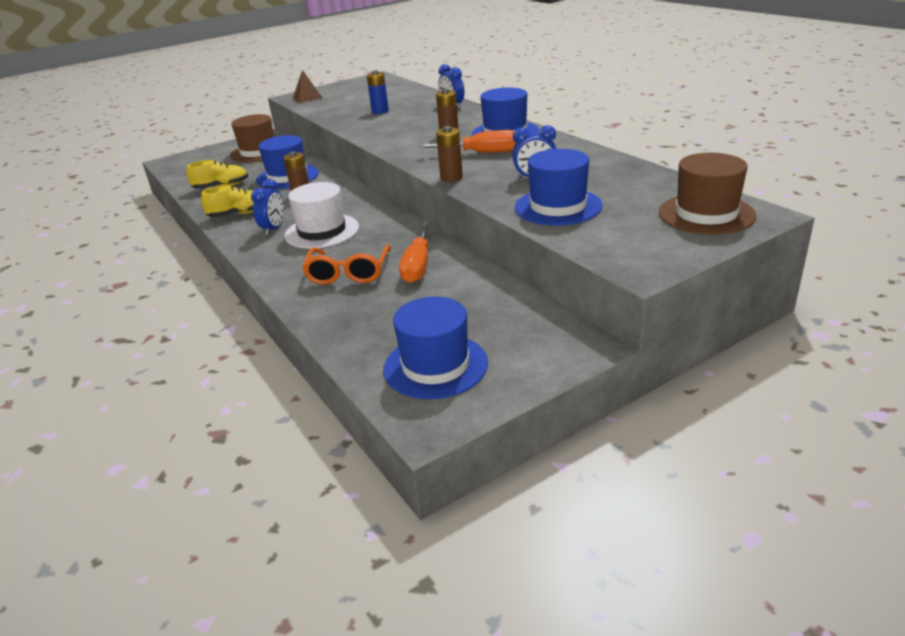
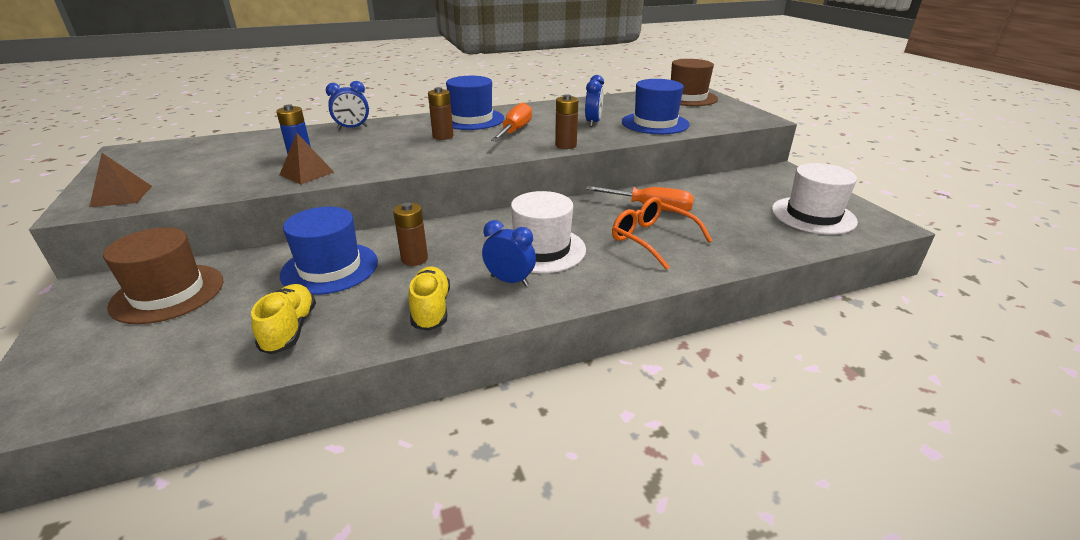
camera: 80 degrees left, 0 degrees up
orange glasses [302,244,391,285] -> orange glasses turned 150 degrees counterclockwise [612,197,713,270]
blue hat [383,297,488,399] -> white hat [772,163,858,234]
none -> brown pyramid [280,133,334,184]

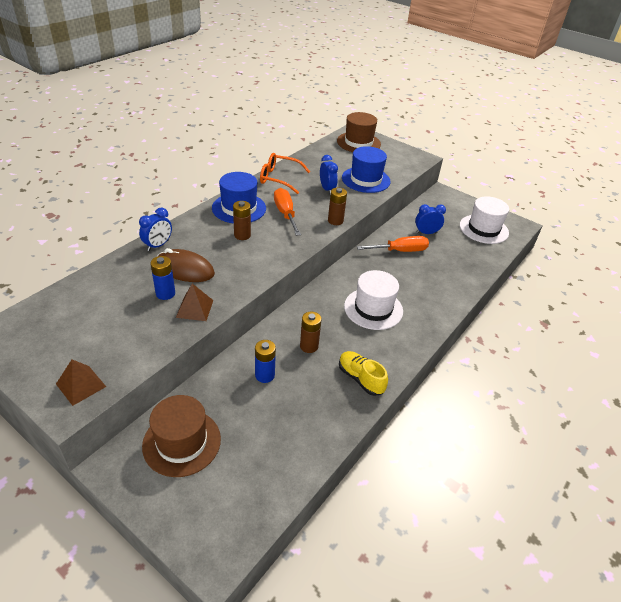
camera: 35 degrees left, 10 degrees up
yellow shoe [251,284,316,354] -> none
blue hat [280,207,378,295] -> blue battery [255,340,276,383]
blue clock [482,220,536,286] -> blue clock moved to [415,204,446,234]
orange glasses [612,197,713,270] -> orange glasses moved to [260,153,310,194]
none -> brown mouse [157,248,215,282]

